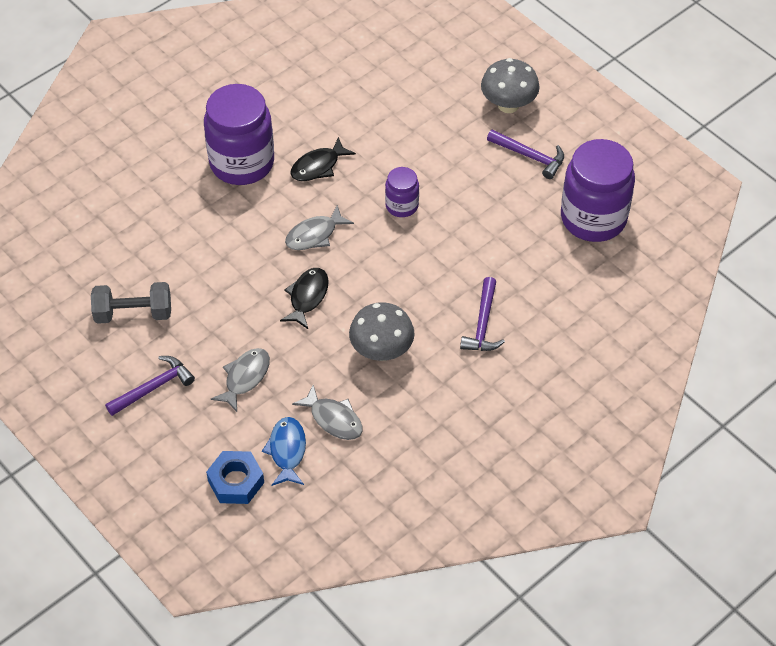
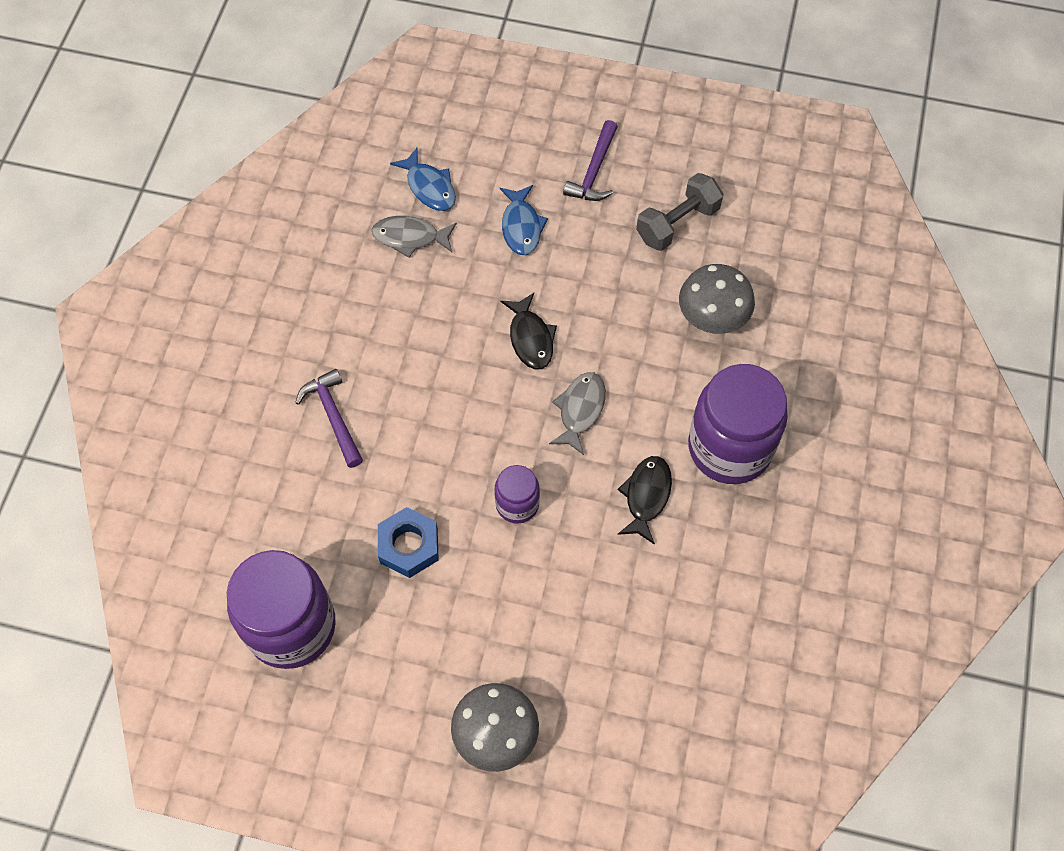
camera: 145 degrees right, 10 degrees up
blue nut [206,451,264,504] -> blue nut moved to [378,507,439,578]
grey fish [211,348,270,412] -> blue fish [500,185,548,255]
grey mushroom [349,302,415,361] -> grey mushroom moved to [679,264,755,334]
purple hammer [487,129,564,179] -> none

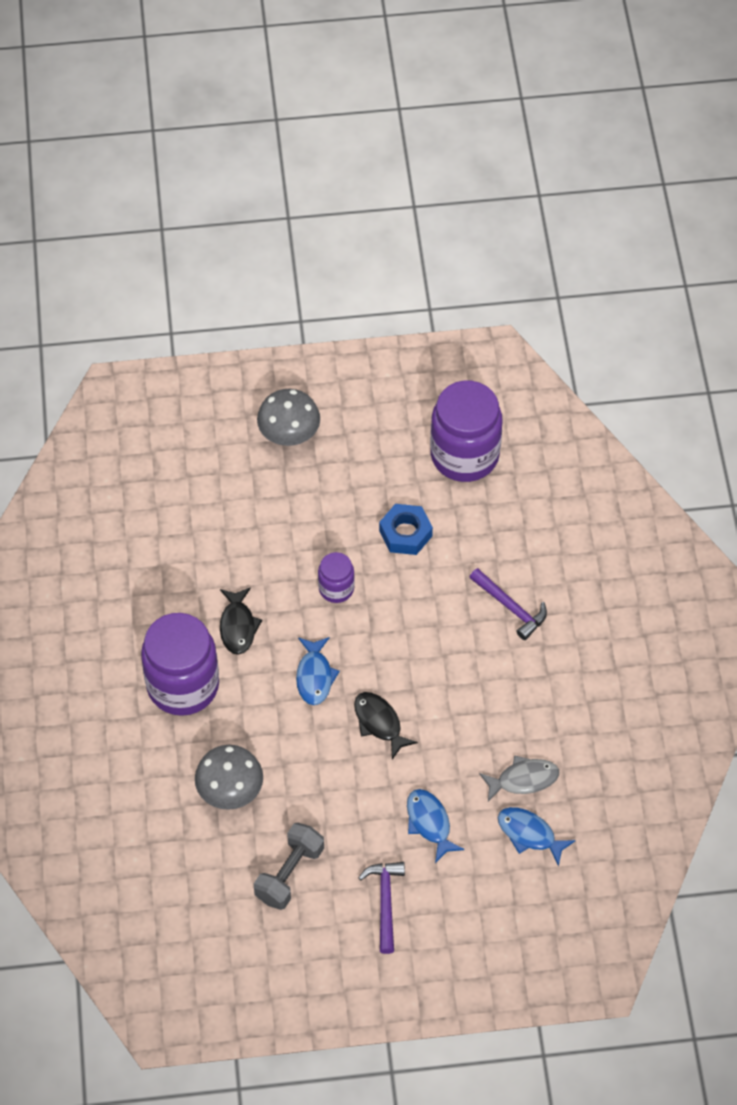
camera: 160 degrees right, 5 degrees down
grey fish [549,372,606,455] -> blue fish [296,637,340,705]

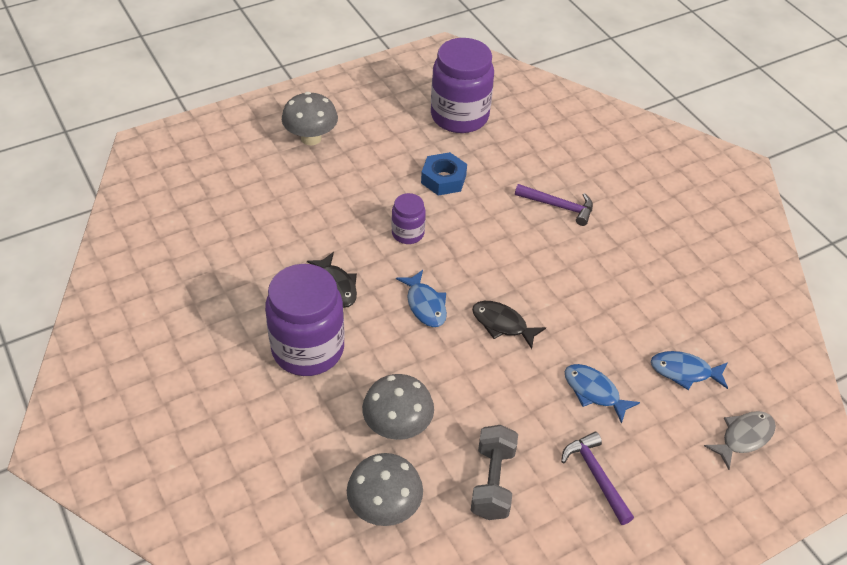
camera: 25 degrees left, 10 degrees down
grey fish [479,755,559,802] -> grey fish moved to [704,411,776,470]
none -> grey mushroom [347,453,423,526]

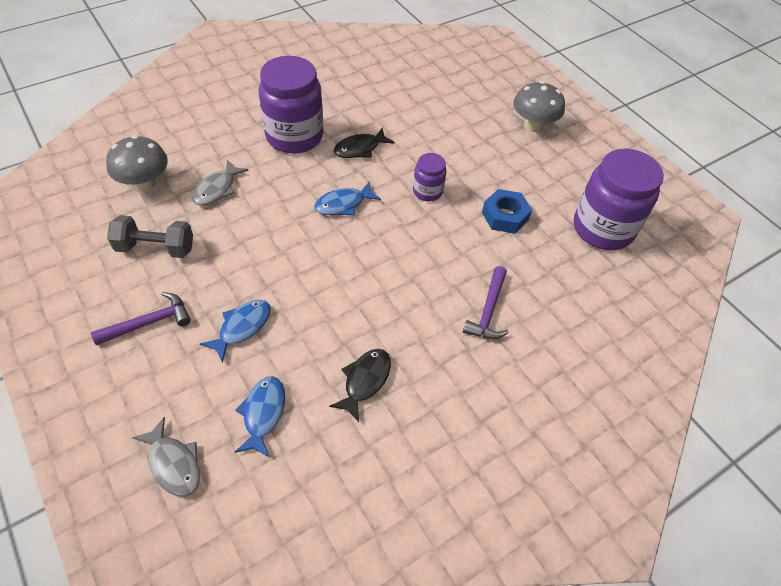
camera: 85 degrees right, 5 degrees up
grey mushroom [362,374,434,440] -> grey fish [192,160,248,205]
black fish [472,301,546,349] -> black fish moved to [329,349,391,422]

